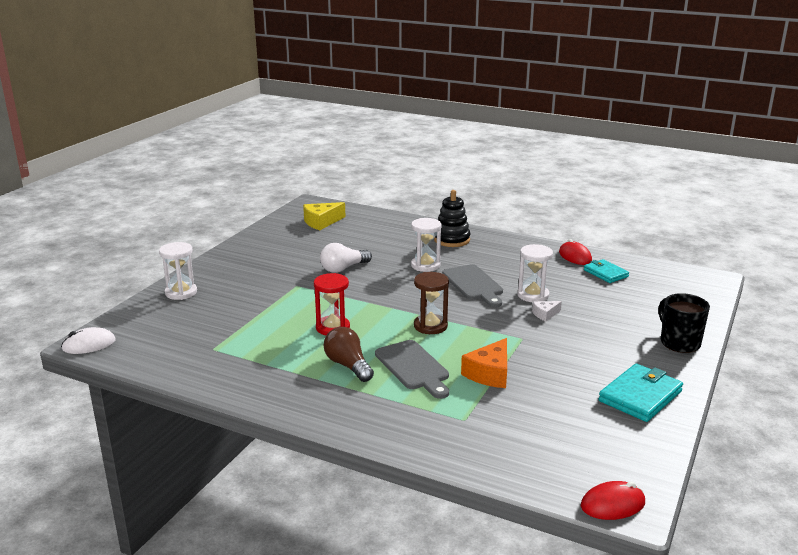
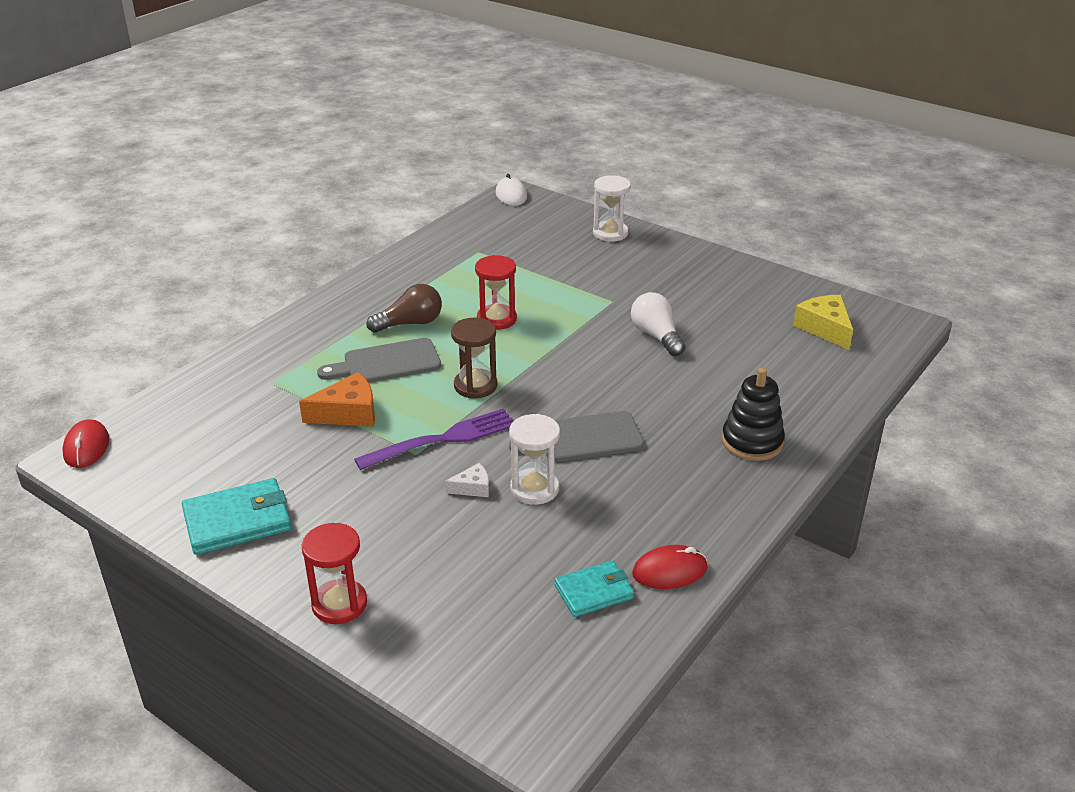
camera: 100 degrees right, 10 degrees up
white hourglass [411,218,442,272] -> none
orange cheese [461,338,507,388] -> orange cheese turned 120 degrees clockwise [299,372,375,427]
white cheese [532,301,562,321] -> white cheese turned 90 degrees clockwise [445,463,489,497]
turquoise wallet [599,364,683,422] -> turquoise wallet turned 75 degrees counterclockwise [182,478,291,555]
black mug [658,293,710,353] -> red hourglass [302,523,367,624]
none -> purple fork [354,409,513,470]

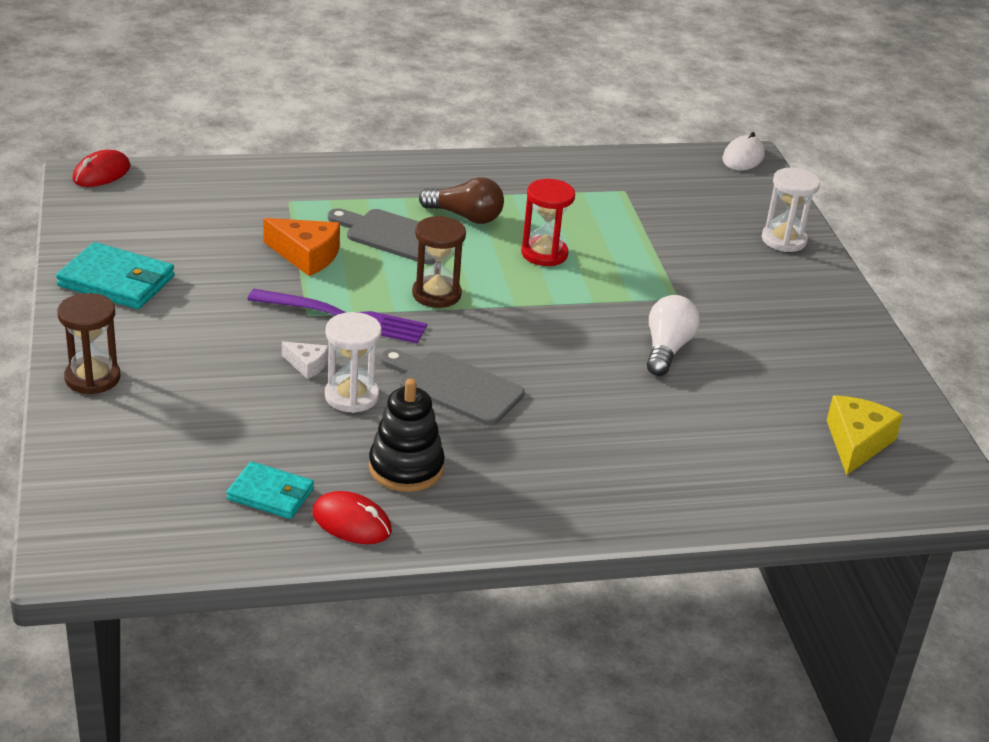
camera: 40 degrees right, 0 degrees up
red hourglass [302,523,367,624] -> brown hourglass [57,293,121,394]
black stacking toy [722,368,785,461] -> black stacking toy moved to [369,378,445,492]

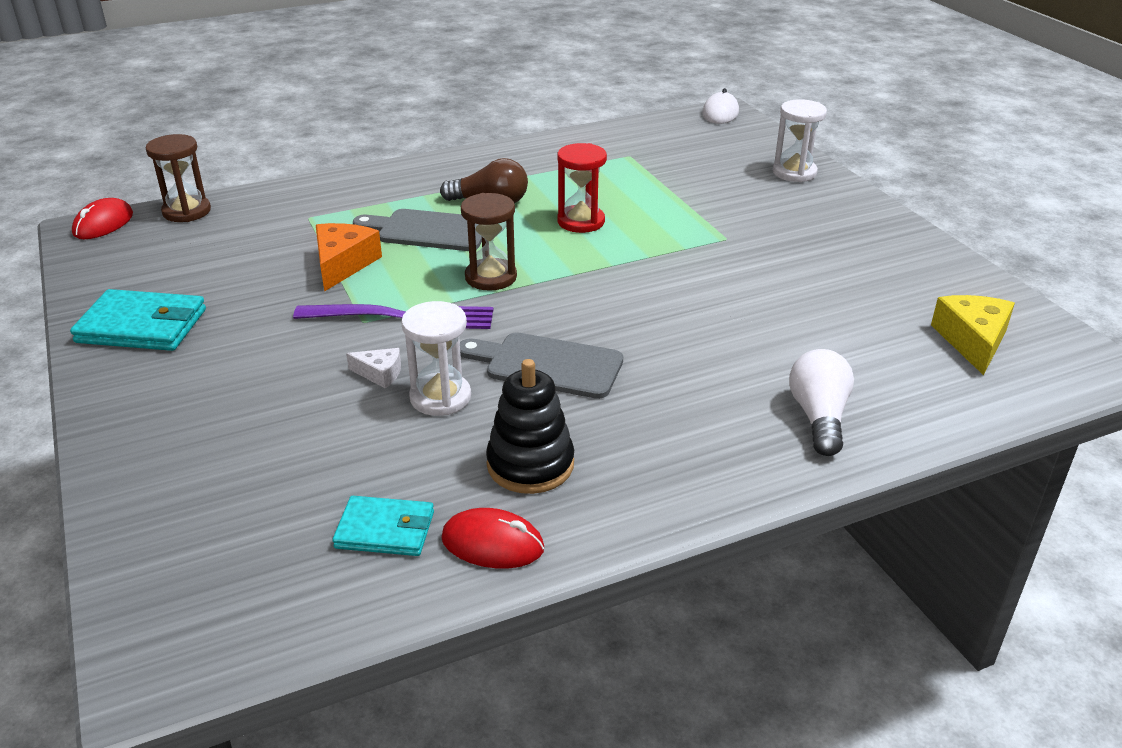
camera: 10 degrees left, 0 degrees up
brown hourglass [57,293,121,394] -> brown hourglass moved to [146,134,211,222]
orange cheese [263,218,340,276] -> orange cheese turned 90 degrees counterclockwise [316,223,382,292]
white light bulb [647,295,700,376] -> white light bulb moved to [789,349,854,456]

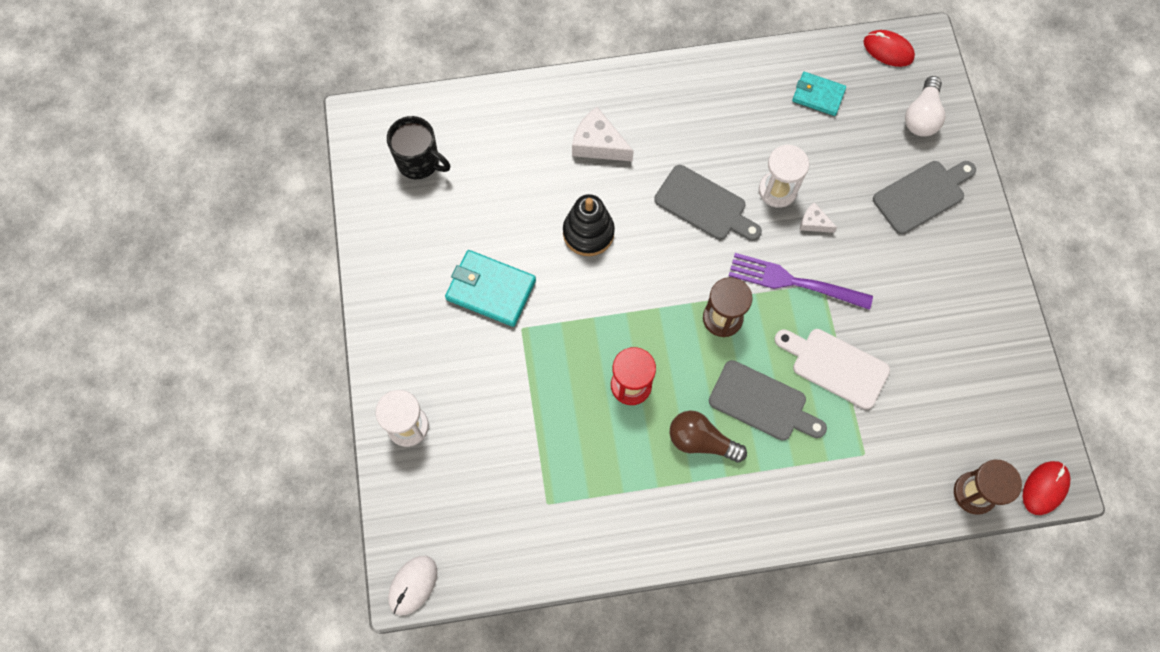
camera: 165 degrees left, 35 degrees up
turquoise wallet [70,289,206,351] -> turquoise wallet moved to [445,250,536,327]
orange cheese [316,223,382,292] -> white cutting board [774,329,890,410]
red mouse [441,508,544,569] -> red mouse moved to [863,30,915,67]
black stacking toy [486,359,574,494] -> black stacking toy moved to [563,194,615,256]
white light bulb [789,349,854,456] -> white light bulb moved to [905,76,945,137]
yellow cheese [931,295,1015,375] -> black mug [387,116,450,179]
none -> white cheese [572,107,634,162]
none -> grey cutting board [873,161,976,234]

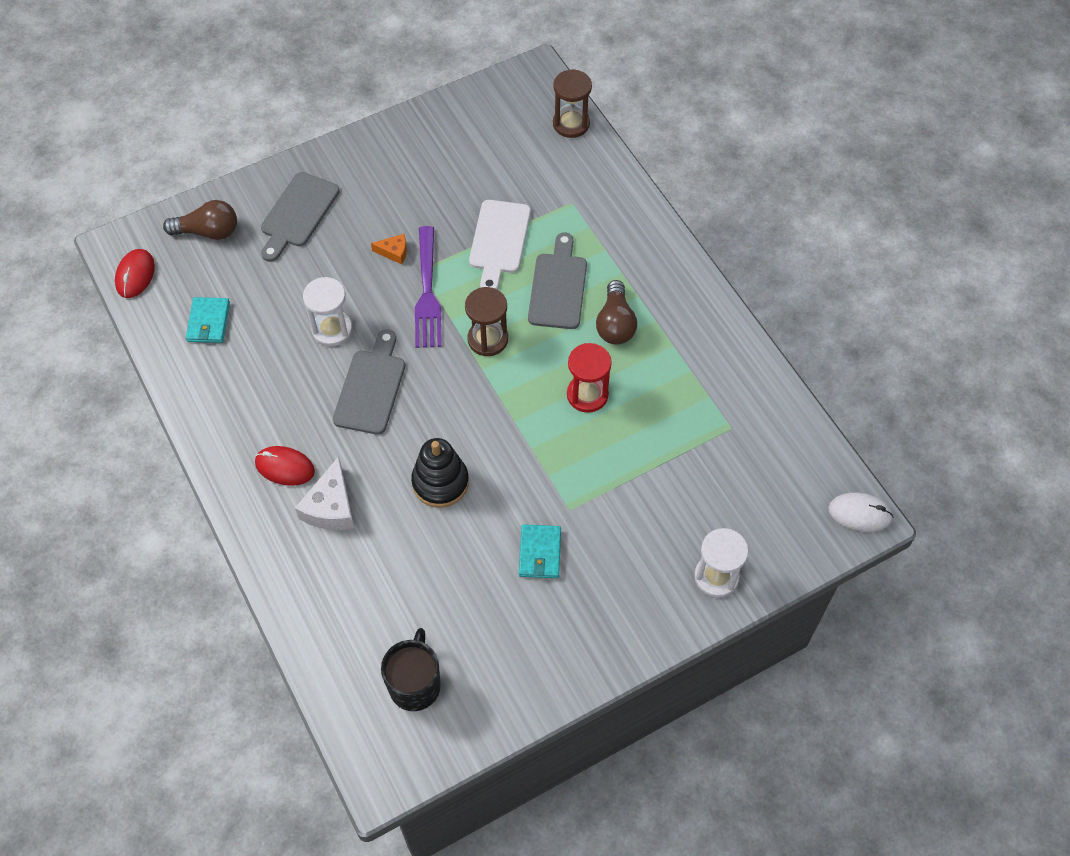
camera: 110 degrees left, 10 degrees down
turquoise wallet [445,250,536,327] -> turquoise wallet [519,524,561,578], size x0.65
white cheese [800,202,837,233] -> none
grey cutting board [873,161,976,234] -> grey cutting board turned 105 degrees counterclockwise [261,172,340,262]
white light bulb [905,76,945,137] -> brown light bulb [163,200,237,240]
red mouse [1023,461,1070,515] -> red mouse moved to [255,446,315,486]
none -> orange cheese [371,234,407,264]

